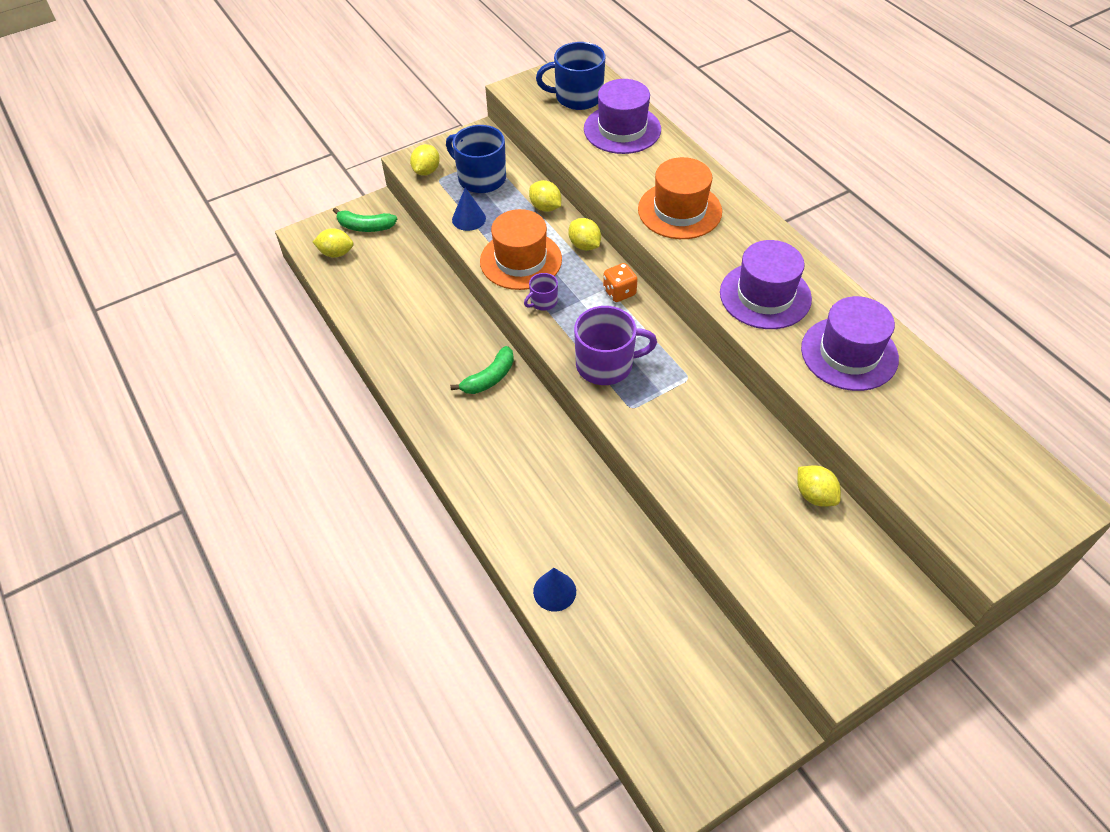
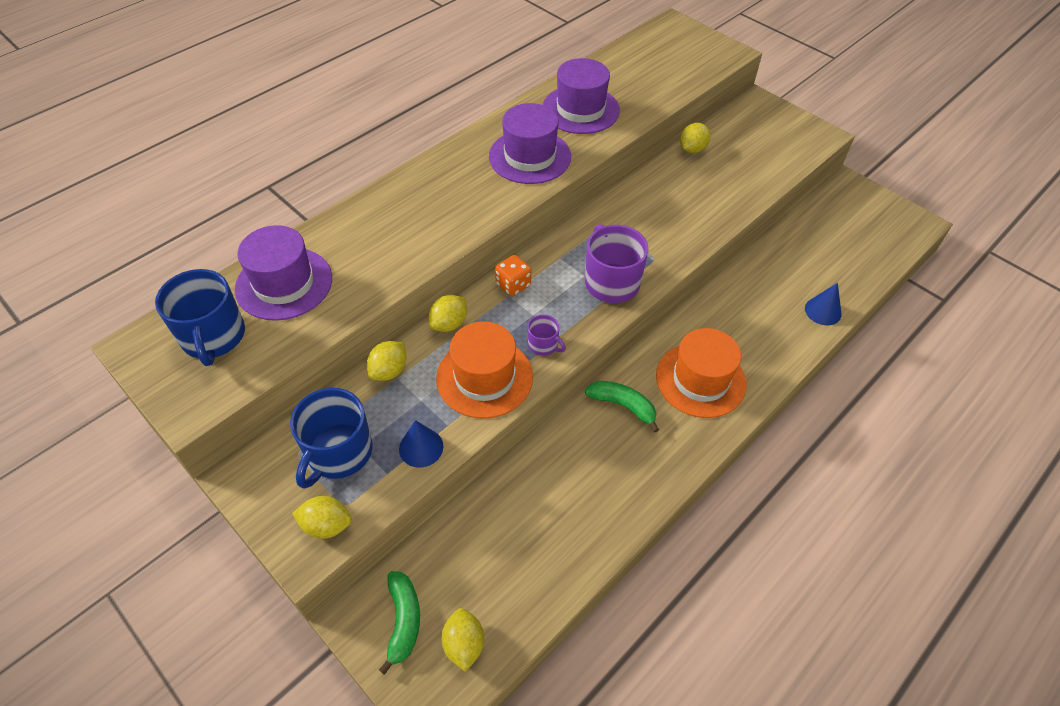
camera: 105 degrees left, 0 degrees up
orange hat [638,157,722,239] -> orange hat moved to [656,328,747,418]

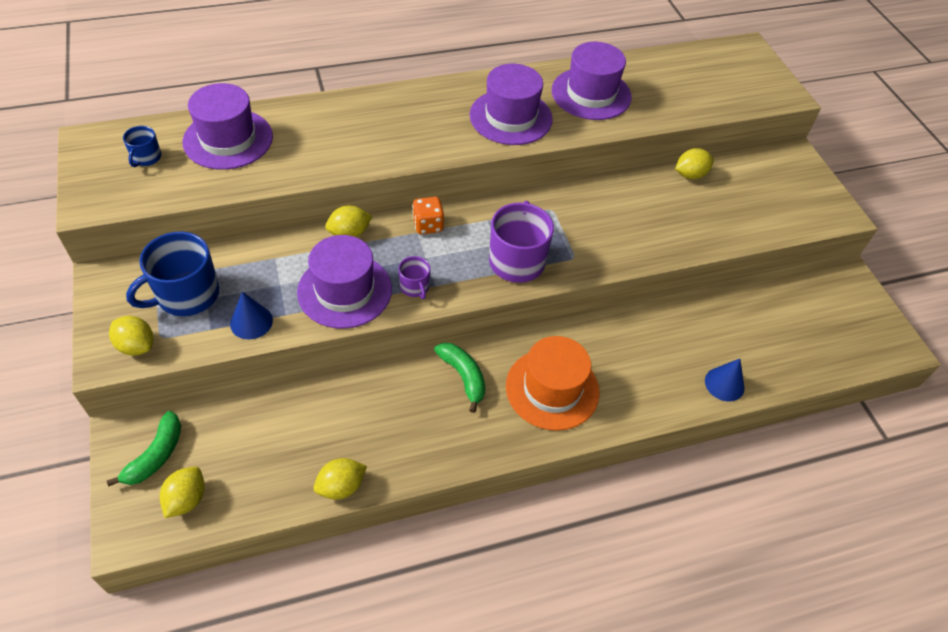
camera: 25 degrees right, 0 degrees up
blue mug [155,269,245,366] -> blue mug [123,126,161,167], size x0.50
yellow lemon [367,341,407,381] -> yellow lemon moved to [313,458,367,500]
orange hat [436,321,533,419] -> purple hat [297,235,392,329]

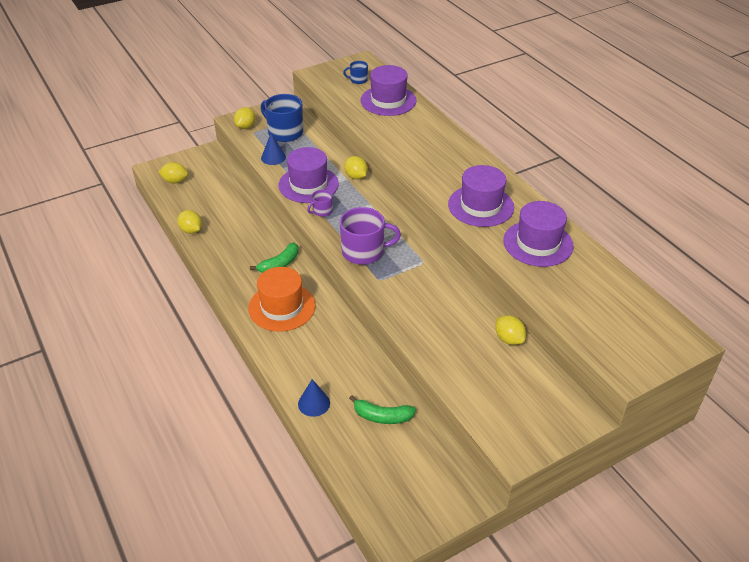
camera: 80 degrees right, 10 degrees down
green banana [107,411,181,487] -> green banana moved to [349,395,416,424]
orange dice [412,197,444,234] -> none

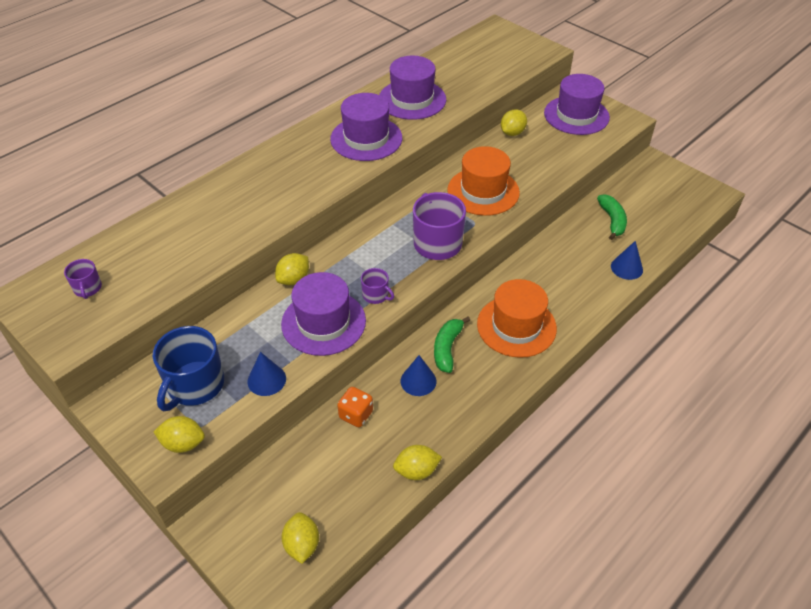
camera: 105 degrees left, 5 degrees up
yellow lemon [177,210,202,234] -> yellow lemon turned 45 degrees clockwise [393,445,442,480]
green banana [250,243,299,273] -> green banana turned 105 degrees counterclockwise [434,316,470,373]
blue mug [343,61,368,84] -> purple mug [64,259,102,299]
purple hat [361,65,417,116] -> purple hat moved to [544,74,610,135]
none -> orange dice [337,387,373,427]
none -> blue cone [401,355,436,396]
none -> orange hat [447,146,520,216]

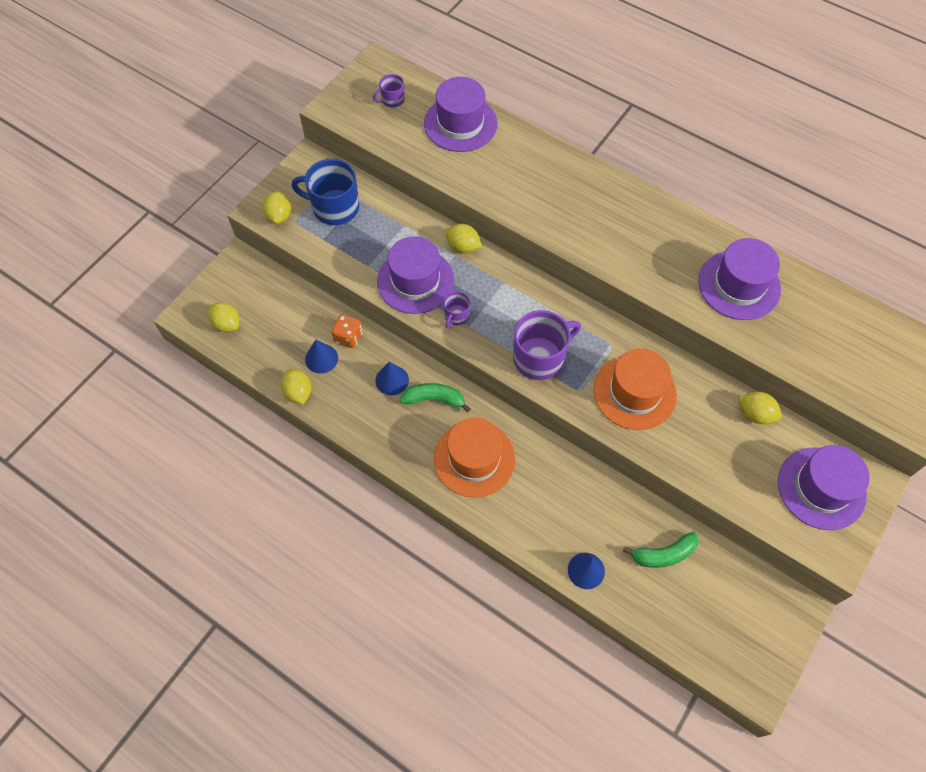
camera: 80 degrees right, 15 degrees up
blue cone [248,352,286,396] -> blue cone moved to [305,340,338,374]
yellow lemon [281,512,319,564] -> yellow lemon turned 60 degrees clockwise [208,302,240,332]
purple hat [330,93,402,161] -> purple hat moved to [424,77,497,152]

